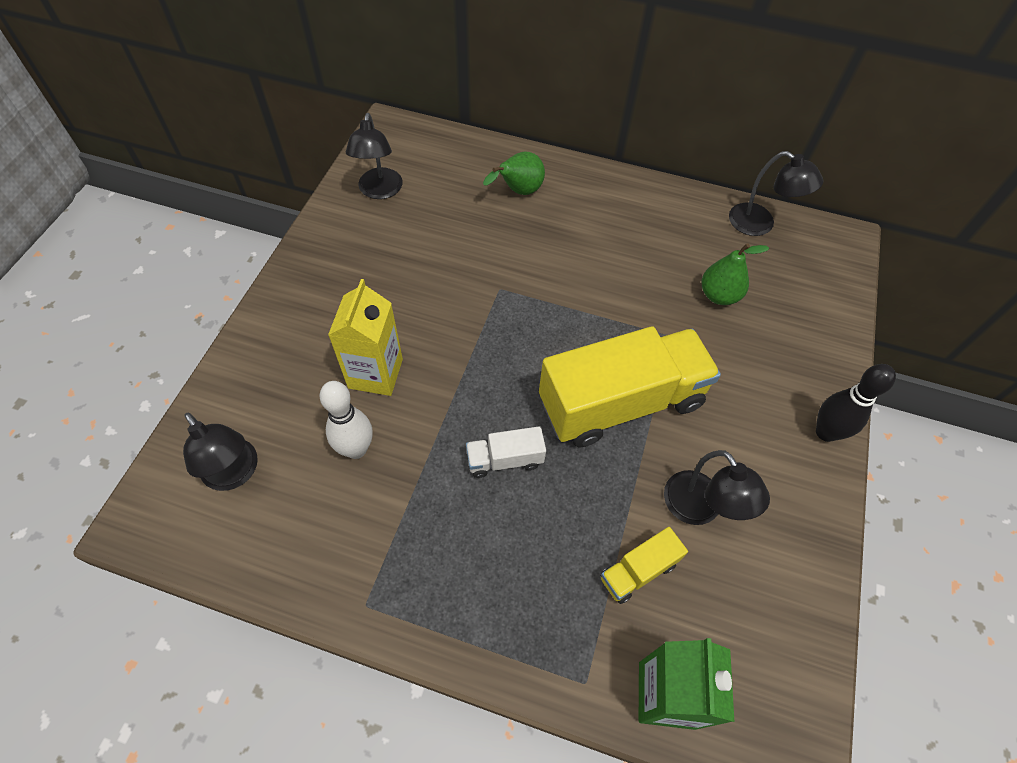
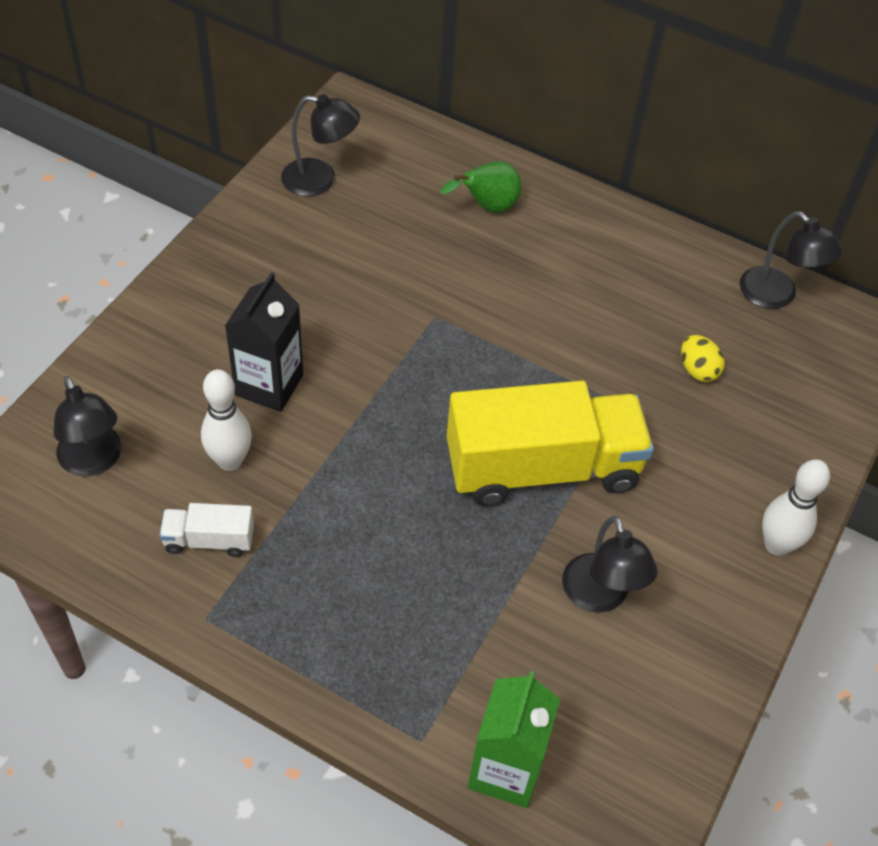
camera: 10 degrees right, 5 degrees down
yellow carton [328,279,403,396] -> black carton [225,272,303,412]
black lamp [346,113,403,199] -> black lamp turned 90 degrees counterclockwise [281,94,360,196]
white truck [466,426,546,478] -> white truck moved to [159,503,254,557]
yellow truck [600,527,688,604] -> none
green pear [702,243,769,305] -> yellow egg [681,335,725,382]
black bowling pin [816,364,896,442] -> white bowling pin [762,459,830,556]

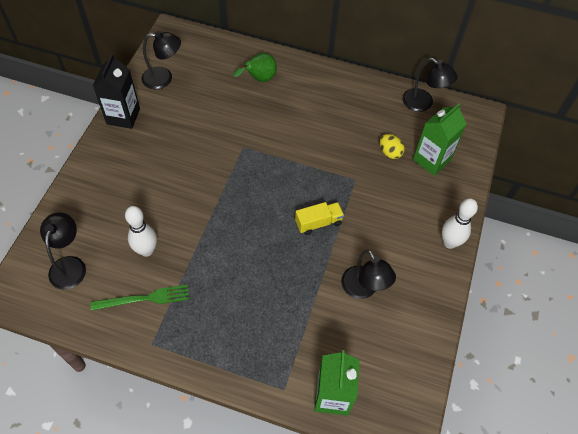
camera: 10 degrees left, 5 degrees up
black lamp [53,376,122,477] -> black lamp turned 135 degrees counterclockwise [40,212,86,289]
white truck [159,503,254,557] -> green fork [91,285,189,311]
black carton [225,272,303,412] -> black carton moved to [93,54,140,129]
yellow truck [447,381,654,506] -> yellow truck [295,202,344,235], size x0.44
none -> green carton [413,103,467,176]

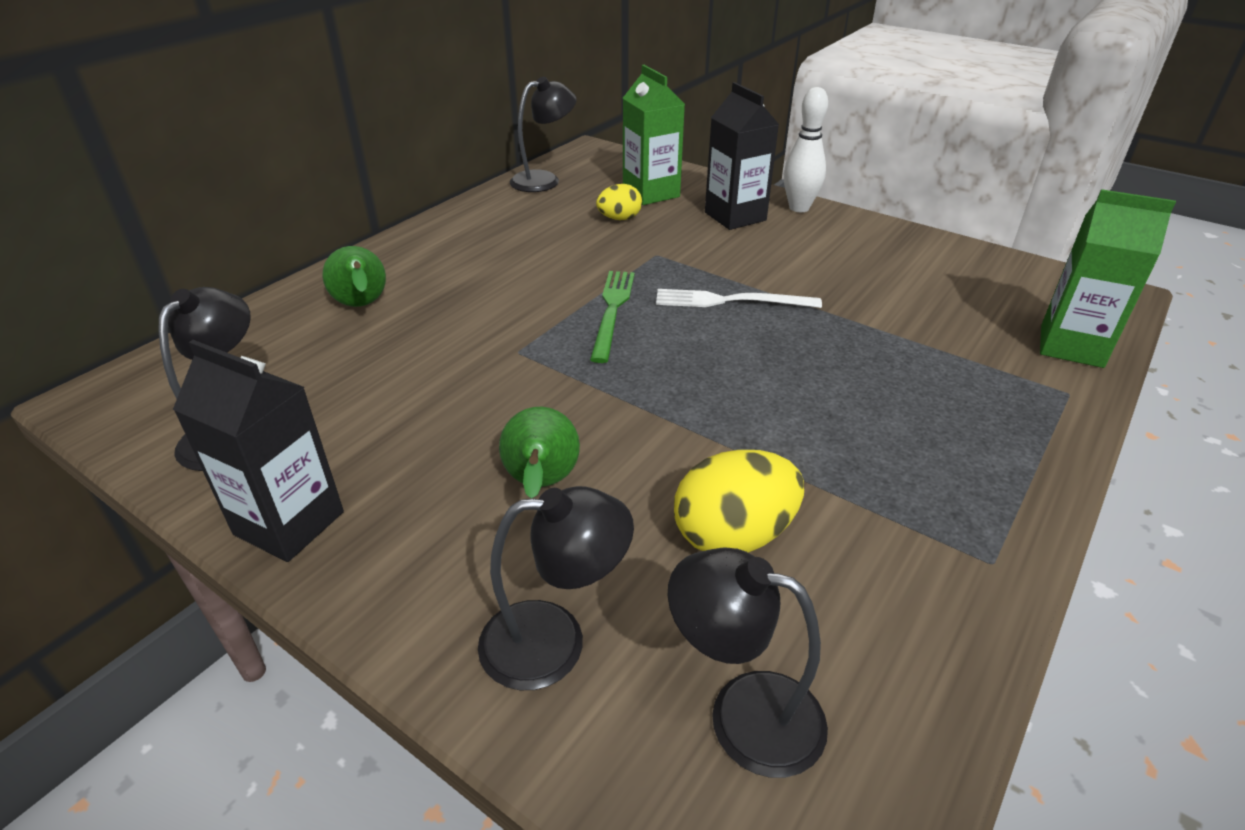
camera: 70 degrees left, 20 degrees down
green fork [91,285,189,311] -> green fork moved to [590,271,635,363]
white bowling pin [125,206,157,257] -> yellow egg [674,450,804,553]
yellow truck [295,202,344,235] -> white fork [656,289,822,308]
black lamp [341,250,396,299] -> black lamp moved to [478,486,634,690]
none -> green pear [499,407,580,499]
none -> black carton [705,82,779,230]

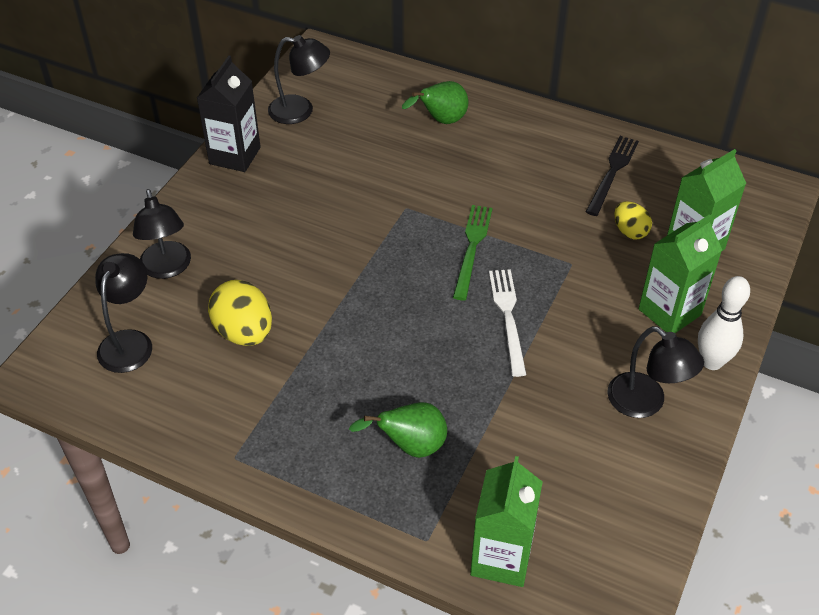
camera: 80 degrees right, 10 degrees up
green pear [499,407,580,499] -> green pear moved to [349,402,447,458]
black lamp [510,77,577,192] -> black lamp moved to [607,326,704,418]
green fork [590,271,635,363] -> green fork turned 75 degrees counterclockwise [453,205,493,300]
black carton [705,82,779,230] -> green carton [639,214,722,333]
none -> black fork [586,136,639,216]

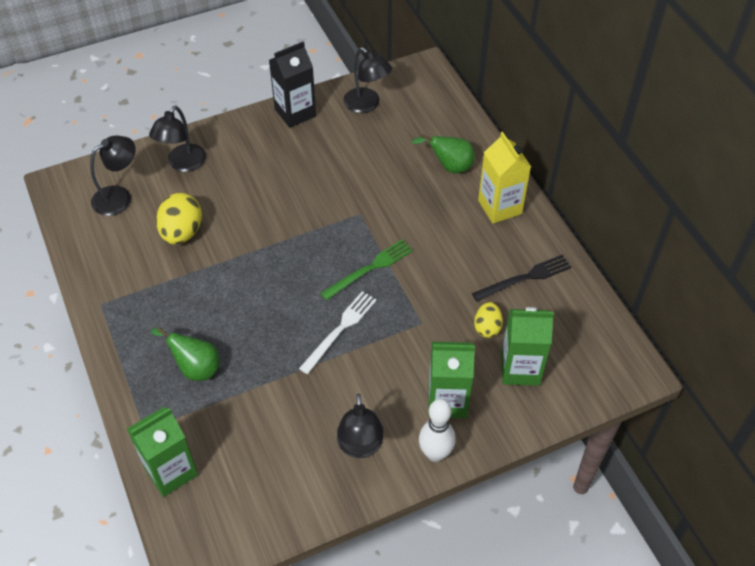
camera: 40 degrees right, 5 degrees up
none -> yellow carton [478,132,531,223]

